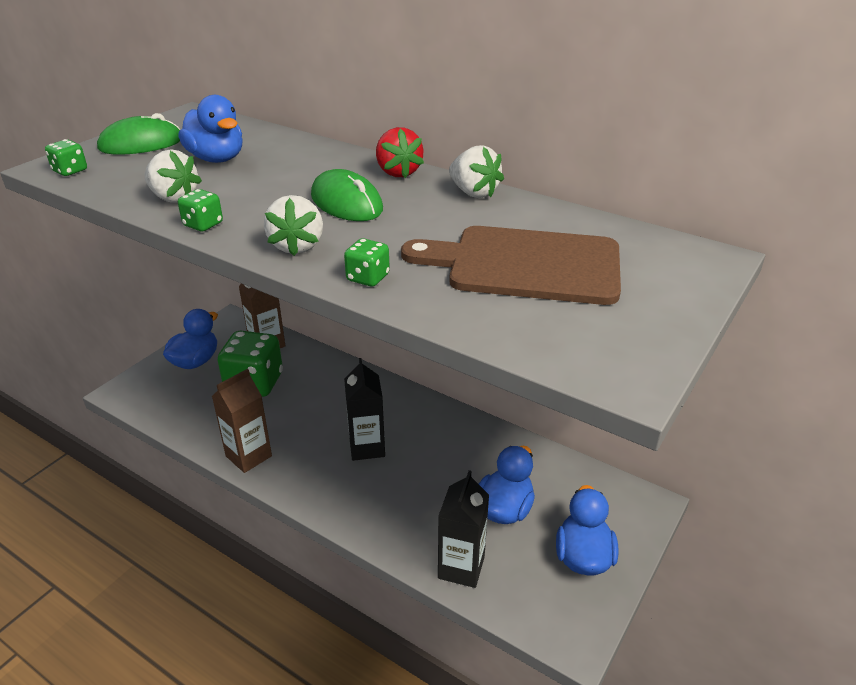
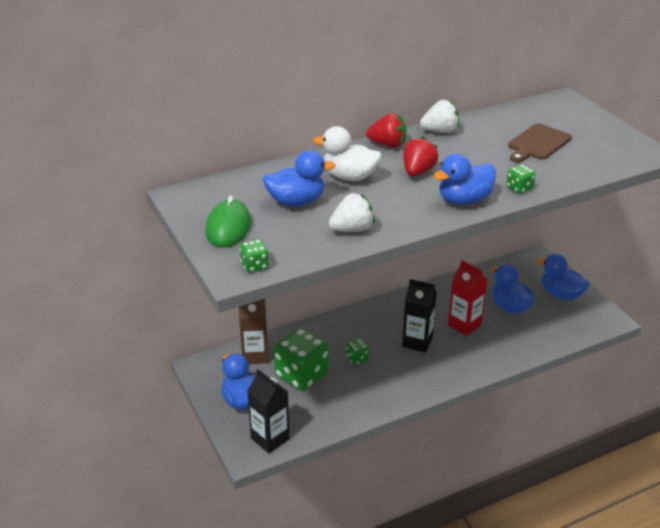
camera: 60 degrees left, 0 degrees up
green dice [178,189,223,231] -> green dice moved to [346,339,369,365]
brown carton [212,369,272,473] -> none
white strawberry [264,195,323,256] -> blue duck [433,154,496,205]
green mouse [311,169,383,221] -> red strawberry [403,137,438,176]
brown cutting board [401,226,621,305] -> brown cutting board [508,123,572,163], size x0.64
black carton [438,470,489,588] -> black carton moved to [247,369,290,453]
none -> white duck [313,126,382,181]
none -> red carton [448,260,488,336]

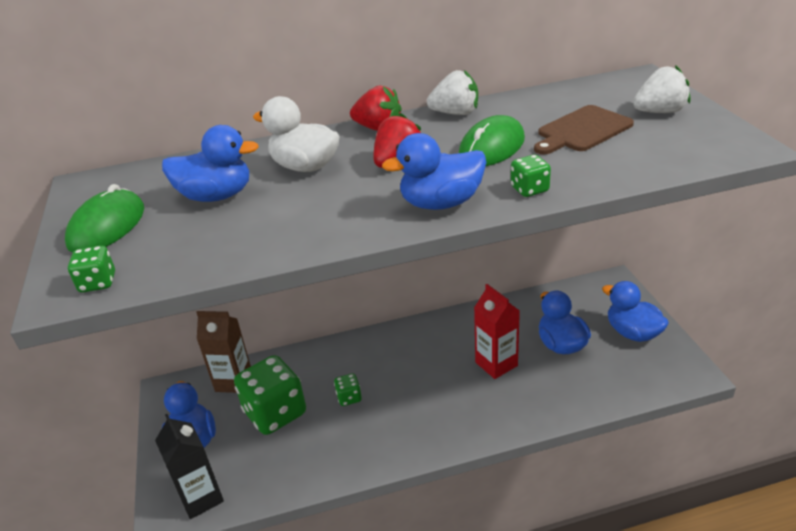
camera: 15 degrees right, 0 degrees up
white strawberry [329,193,375,232] -> white strawberry moved to [633,66,690,113]
black carton [402,279,437,352] -> none
none -> green mouse [459,115,525,166]

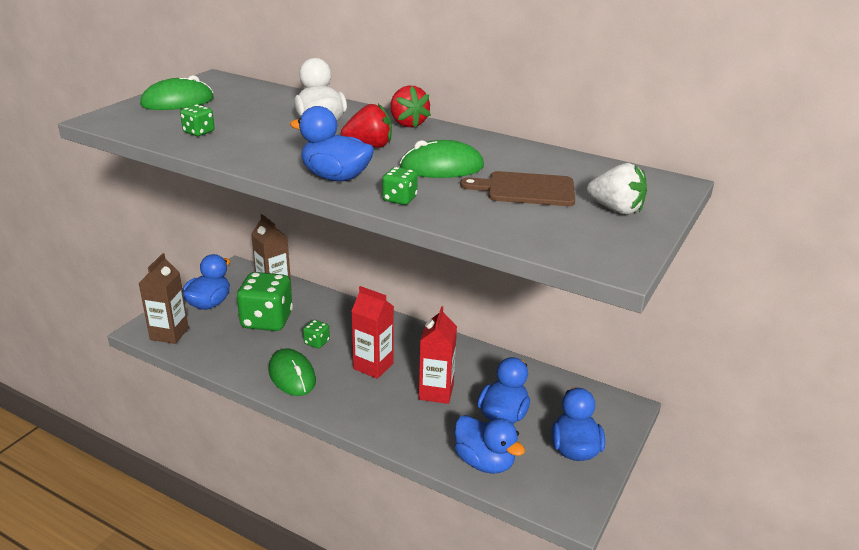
camera: 40 degrees right, 5 degrees down
green dice [68,246,115,292] -> green dice moved to [180,104,215,136]
black carton [155,414,224,519] -> brown carton [139,253,189,344]
blue duck [162,125,259,202] -> blue duck moved to [454,415,525,474]
white strawberry [427,70,478,115] -> none
none -> green mouse [268,348,316,396]
none -> red carton [351,286,394,379]

